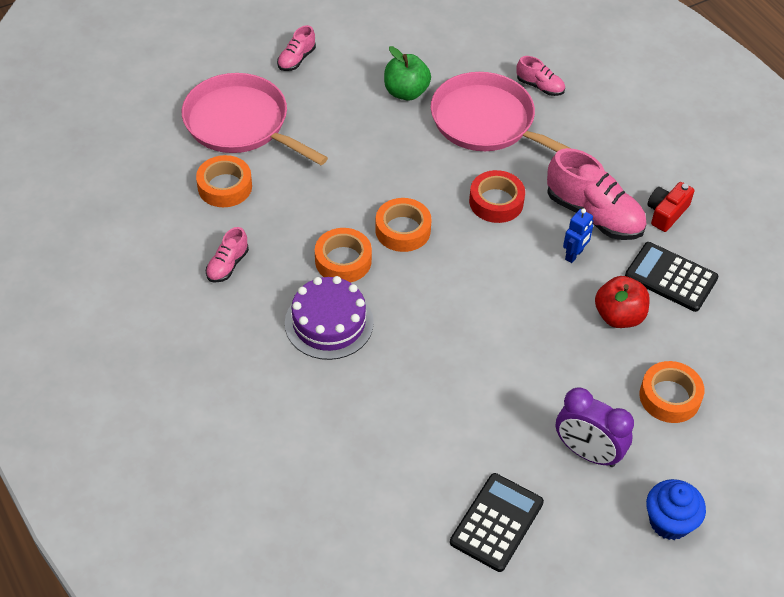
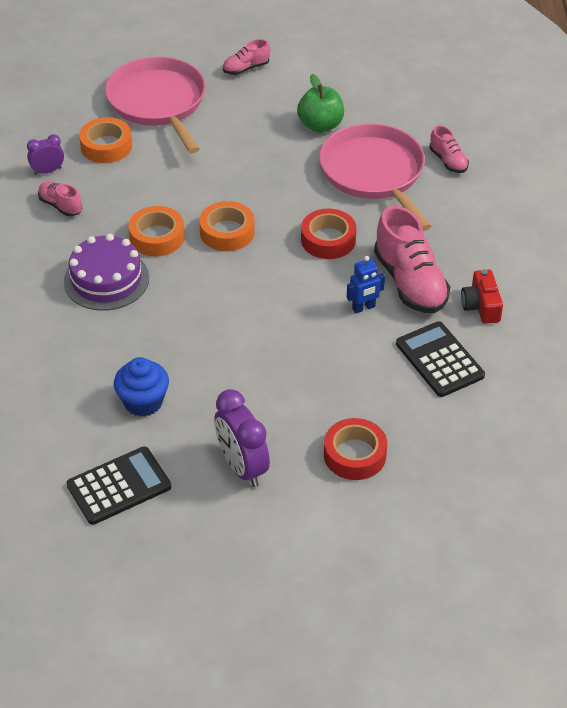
camera: 30 degrees right, 5 degrees down
pink shoe [206,227,249,283] -> pink shoe turned 75 degrees clockwise [38,181,82,216]
red apple [595,276,650,328] -> none
orange tape [639,361,704,423] -> red tape [324,418,387,480]
blue cupcake [646,479,706,540] -> blue cupcake moved to [114,357,169,417]
red camera [647,182,694,232] -> red camera turned 75 degrees counterclockwise [461,269,503,324]
none -> purple clock [27,134,64,175]

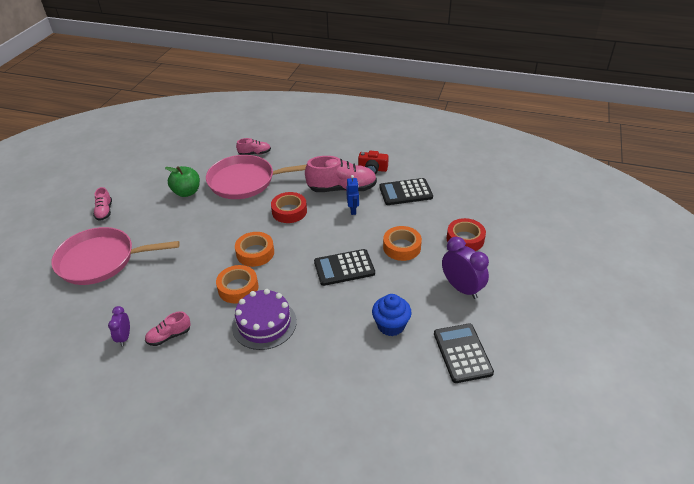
camera: 70 degrees left, 5 degrees down
orange tape [79,117,132,163] -> orange tape moved to [383,226,422,261]
purple clock [215,389,270,487] -> purple clock turned 120 degrees counterclockwise [442,237,489,299]
none -> black calculator [314,249,375,286]

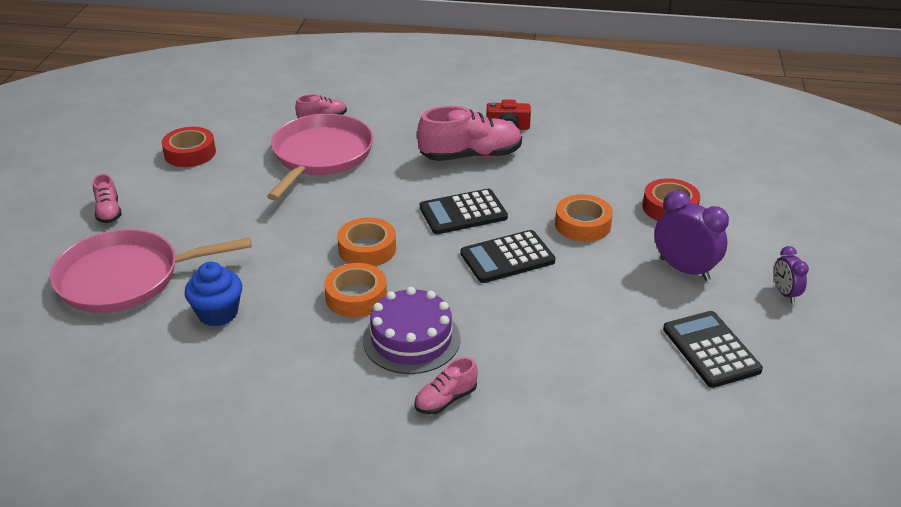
camera: 10 degrees left, 5 degrees down
purple clock [108,306,130,346] -> purple clock moved to [774,246,809,303]
pink shoe [145,311,191,346] -> pink shoe moved to [414,357,478,414]
green apple [165,166,200,197] -> none
pink pan [206,155,306,199] -> pink pan turned 120 degrees clockwise [267,114,374,200]
red tape [271,192,307,223] -> red tape moved to [162,127,216,167]
blue robot [346,175,359,215] -> none
blue cupcake [372,294,412,336] -> blue cupcake moved to [184,262,242,327]
black calculator [379,178,433,205] -> black calculator moved to [420,189,508,234]

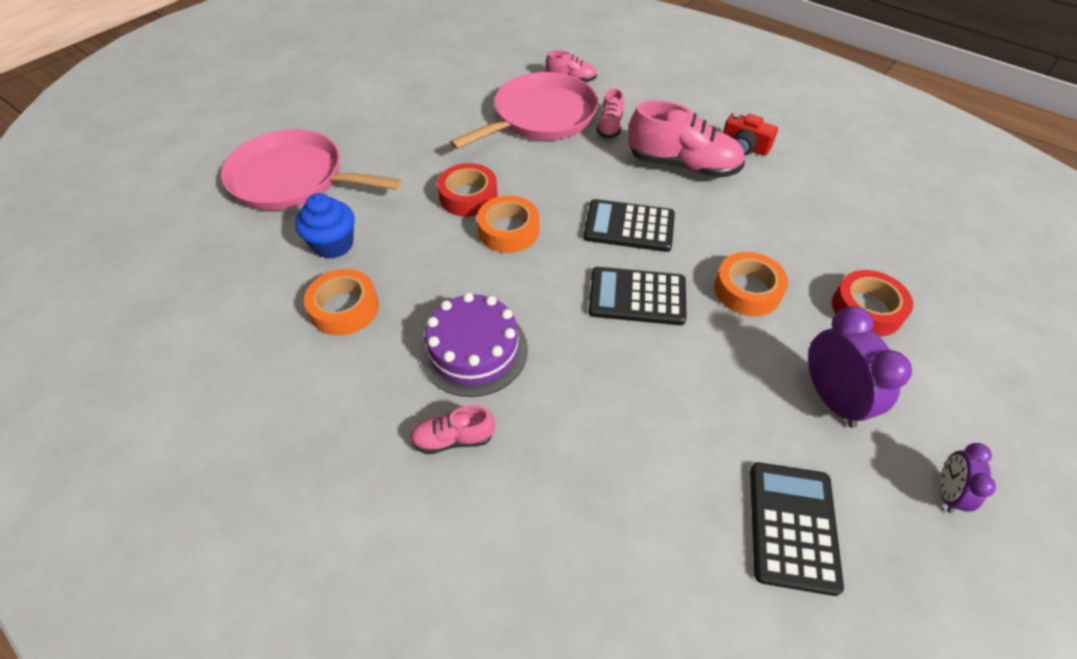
camera: 30 degrees right, 15 degrees up
pink shoe [93,174,122,223] -> pink shoe moved to [596,88,624,139]
red tape [162,127,216,167] -> red tape moved to [437,163,498,217]
orange tape [324,263,387,318] -> orange tape moved to [304,269,379,336]

